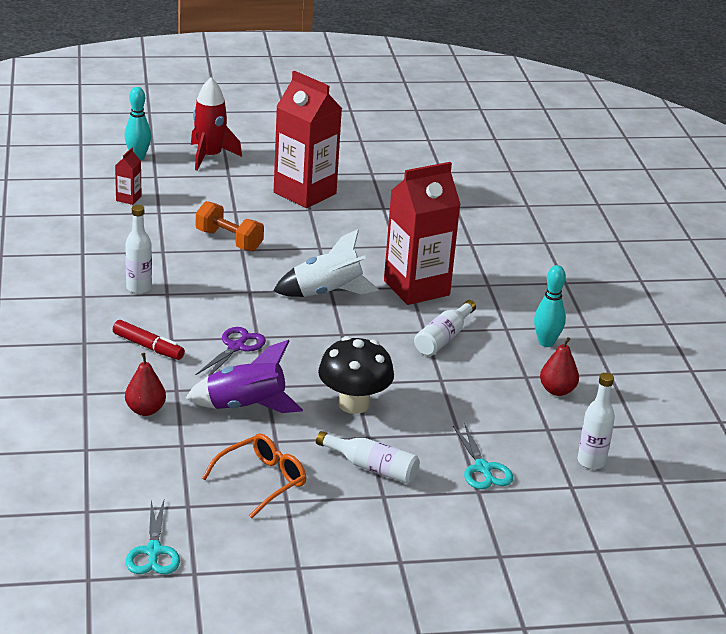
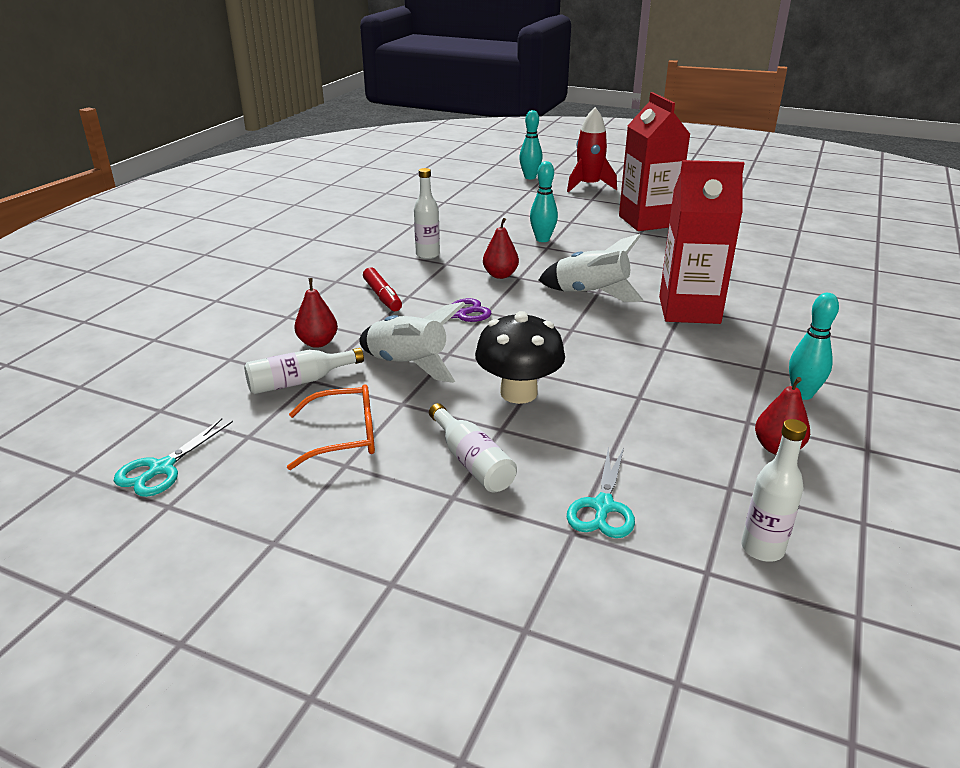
camera: 35 degrees right, 0 degrees up
red carton [115,147,141,205] -> none
purple rocket [186,340,303,413] -> white rocket [359,302,465,383]
orange dumbbell [196,201,264,252] -> turquoise bowling pin [530,161,558,242]
white bottle [414,300,476,356] -> white bottle moved to [244,348,364,394]
none -> red pear [483,218,519,279]

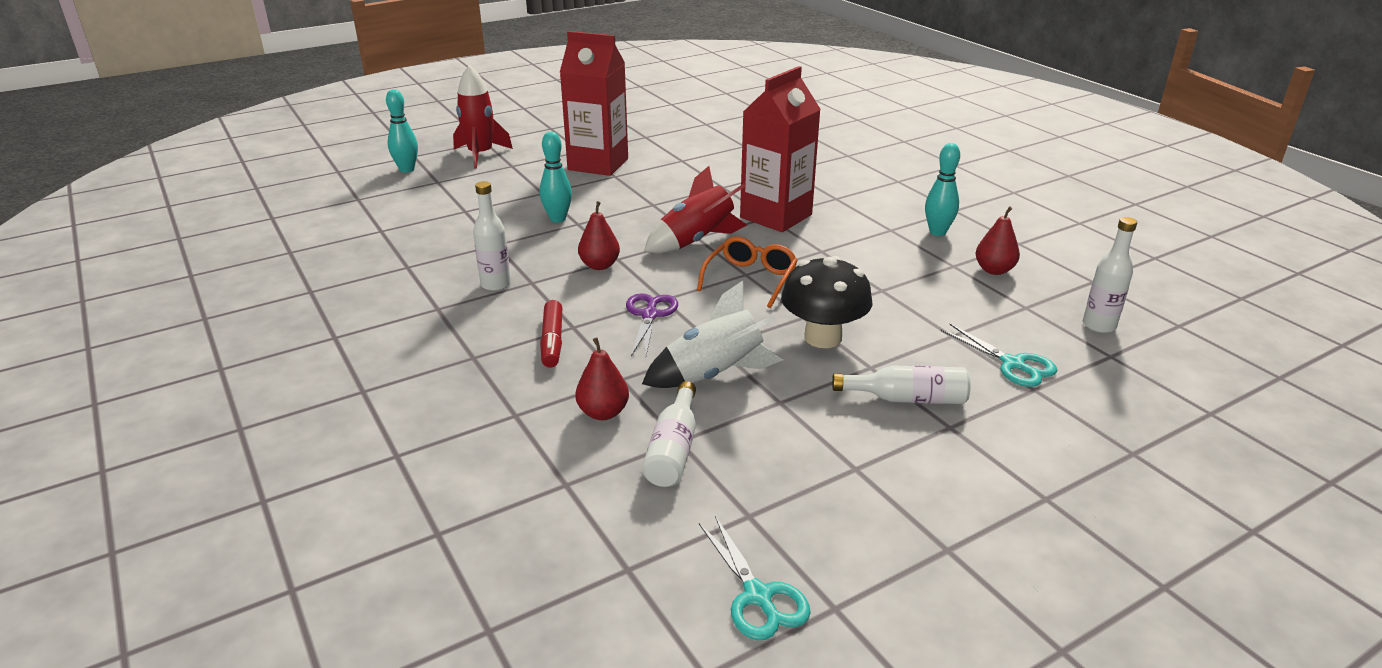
camera: 55 degrees left, 0 degrees up
orange glasses [287,384,375,470] -> orange glasses moved to [697,236,798,308]
red marker [363,267,402,311] -> red marker turned 75 degrees clockwise [540,300,562,368]
white rocket [539,234,644,302] -> red rocket [644,166,747,253]

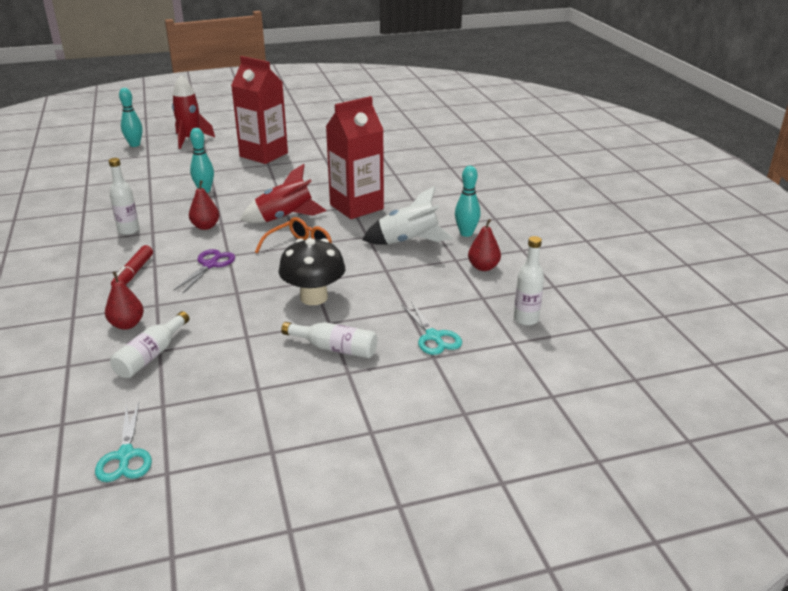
camera: 15 degrees right, 0 degrees up
white rocket [642,281,784,388] -> white rocket moved to [362,186,453,244]

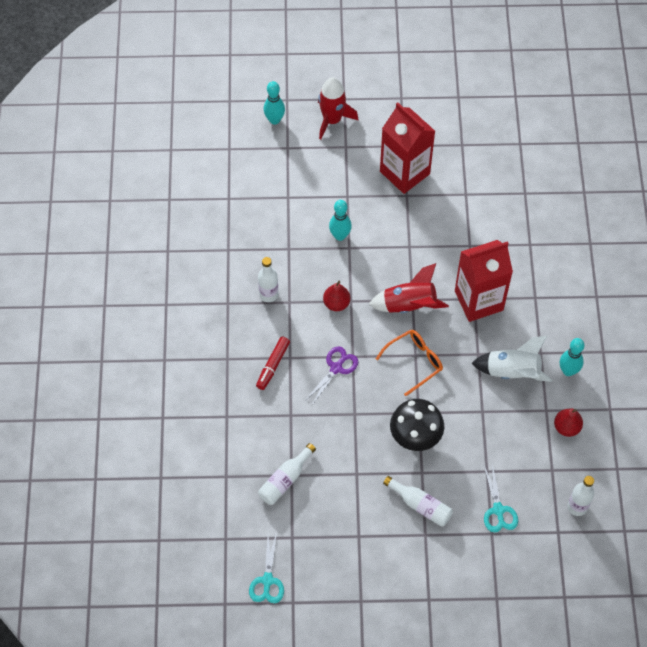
camera: 15 degrees right, 30 degrees up
red pear [105,271,144,330] -> none

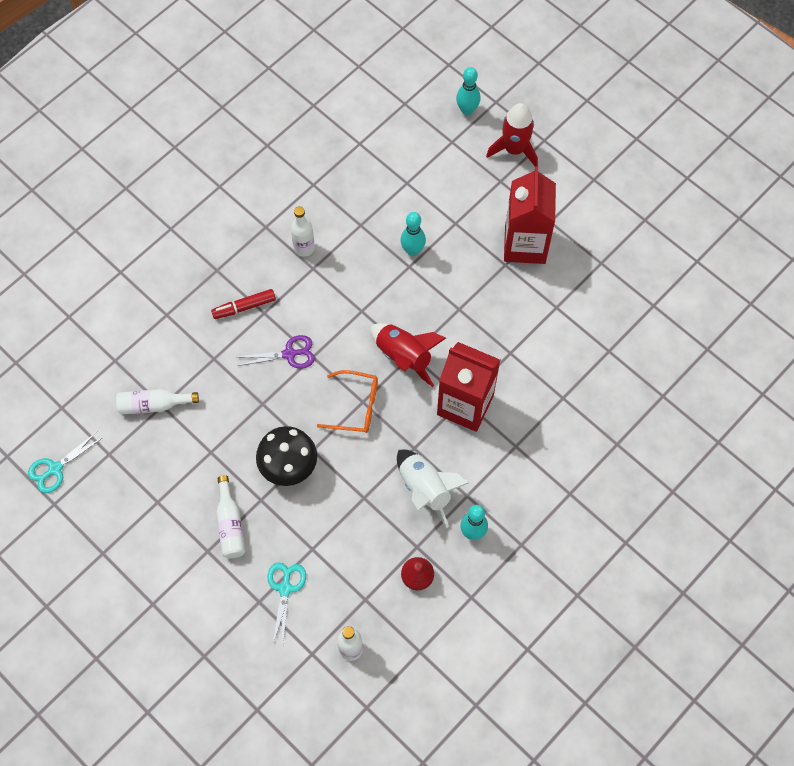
camera: 45 degrees right, 5 degrees up
red pear [323,281,350,311] -> none
turquoise scissors [484,464,518,532] -> turquoise scissors turned 150 degrees clockwise [268,562,306,643]

